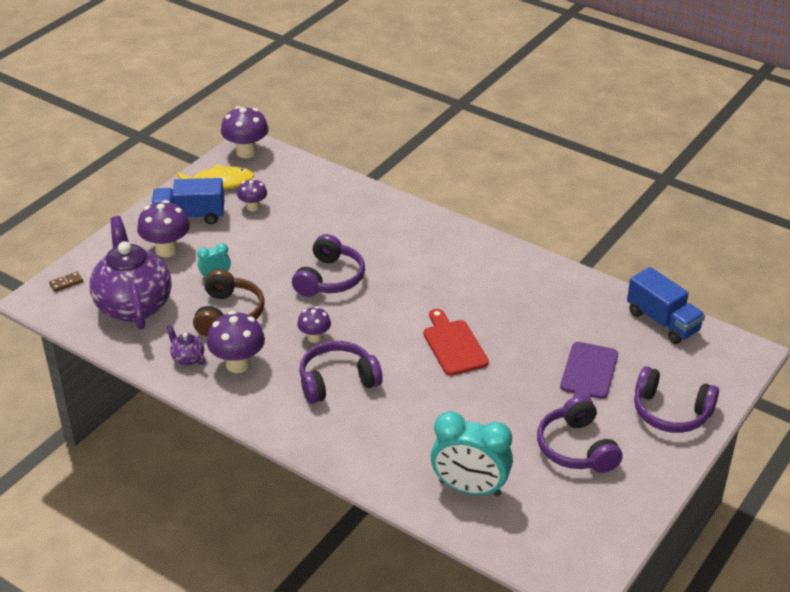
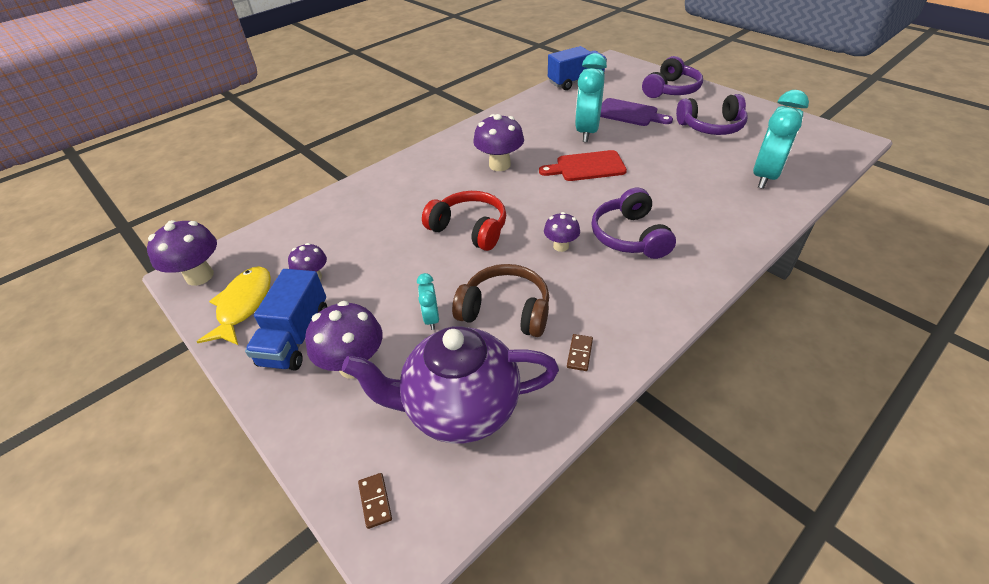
camera: 75 degrees left, 5 degrees up
purple teapot [166,324,205,366] -> brown domino [567,334,593,371]
purple mushroom [207,311,265,373] -> purple mushroom moved to [473,114,524,171]
purple headphones [292,234,365,297] -> red headphones [422,191,506,251]
none -> turquoise clock [575,53,607,142]

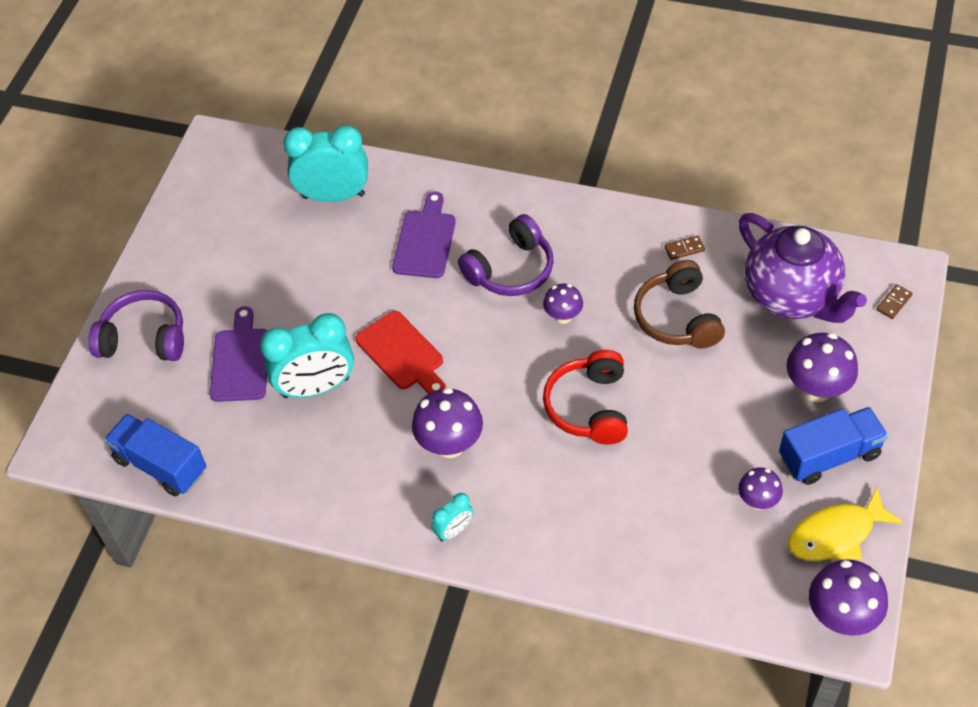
camera: 120 degrees left, 10 degrees up
turquoise clock [417,273,439,330] -> turquoise clock moved to [431,493,473,542]
purple headphones [676,94,747,135] -> none
none -> purple cutting board [392,192,456,278]

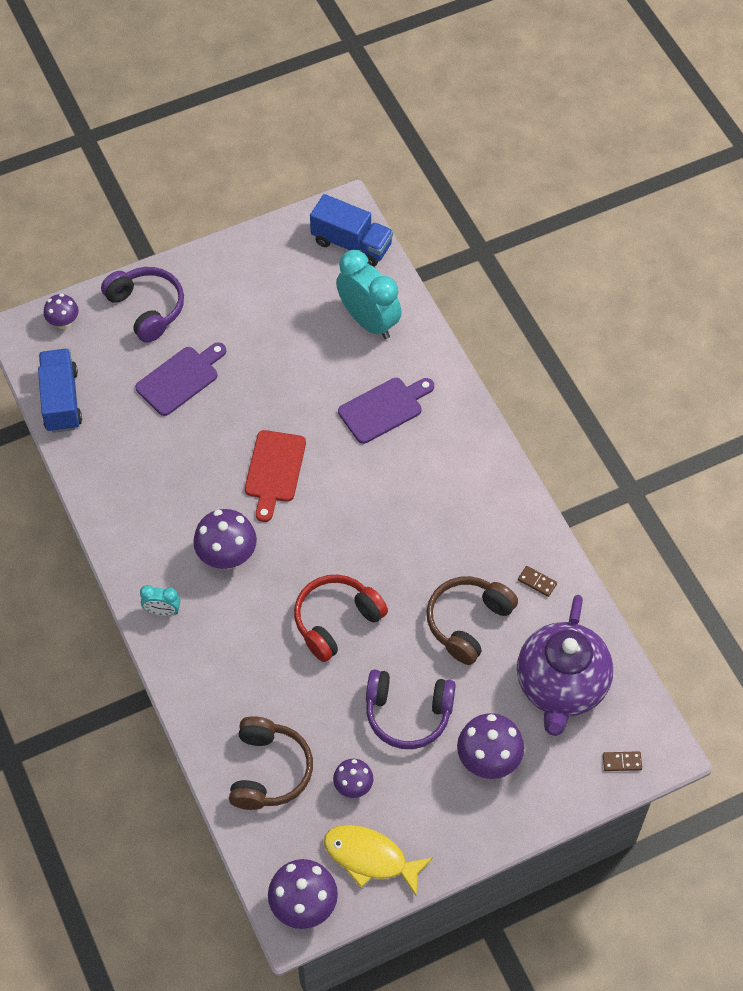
camera: 45 degrees right, 5 degrees up
turquoise clock [260,313,354,398] -> none
purple headphones [458,214,554,296] -> purple headphones moved to [366,669,456,749]
purple mushroom [543,284,583,324] -> purple mushroom moved to [44,294,79,329]
blue truck [779,407,888,485] -> blue truck moved to [310,194,393,267]
none -> brown headphones [229,716,313,810]

